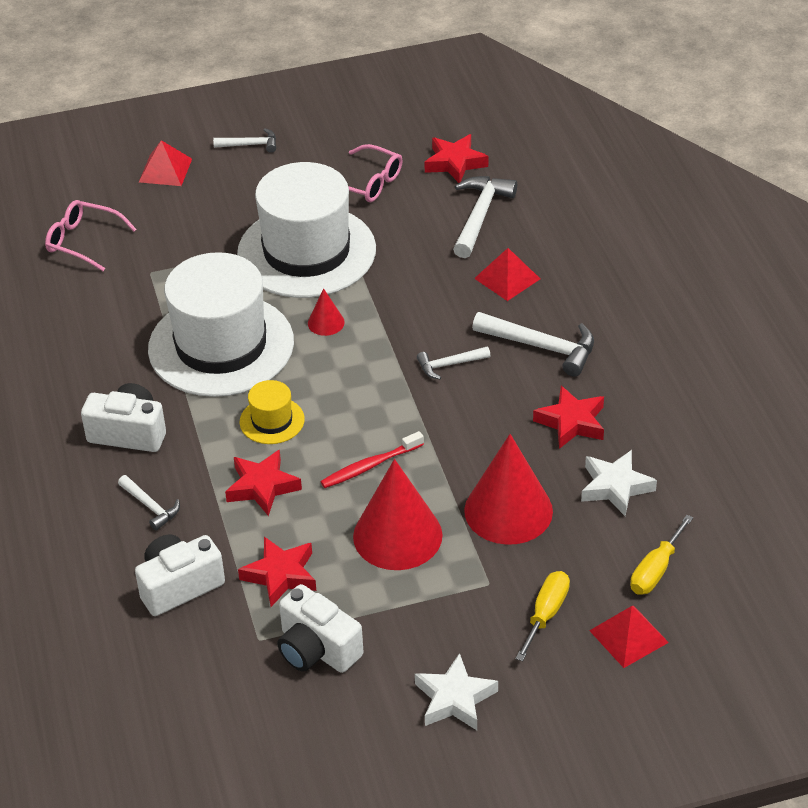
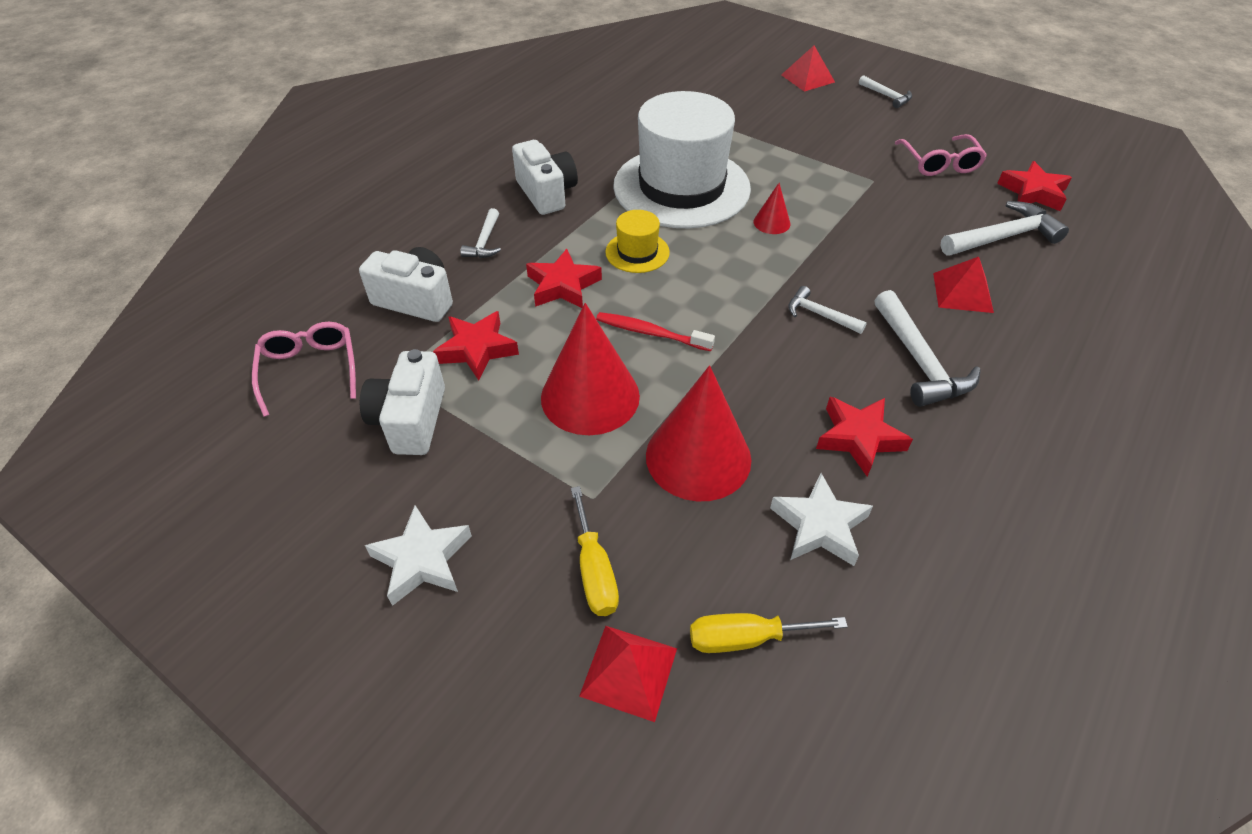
camera: 50 degrees right, 5 degrees up
pink glasses [45,200,137,271] -> pink glasses moved to [252,322,356,417]
white hat [237,162,376,298] -> none
yellow screwdriver [515,571,570,661] -> yellow screwdriver turned 90 degrees clockwise [571,486,619,616]

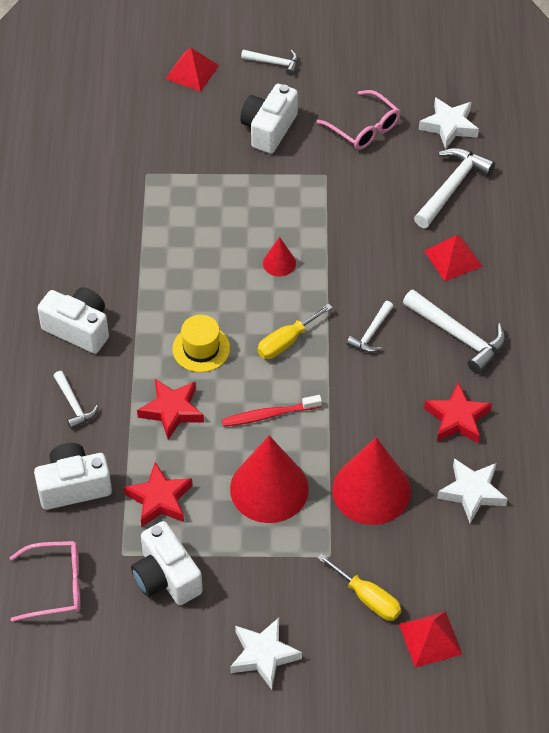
camera: 35 degrees left, 5 degrees up
pink glasses [252,322,356,417] -> pink glasses turned 135 degrees clockwise [10,541,81,622]
white hat [613,91,751,228] -> none
yellow screwdriver [690,613,848,653] -> yellow screwdriver moved to [257,304,333,359]
white hammer [788,286,867,334] -> white hammer turned 60 degrees counterclockwise [347,301,394,353]
red star [997,161,1072,211] -> white star [419,97,479,150]
none -> white camera [240,84,298,154]

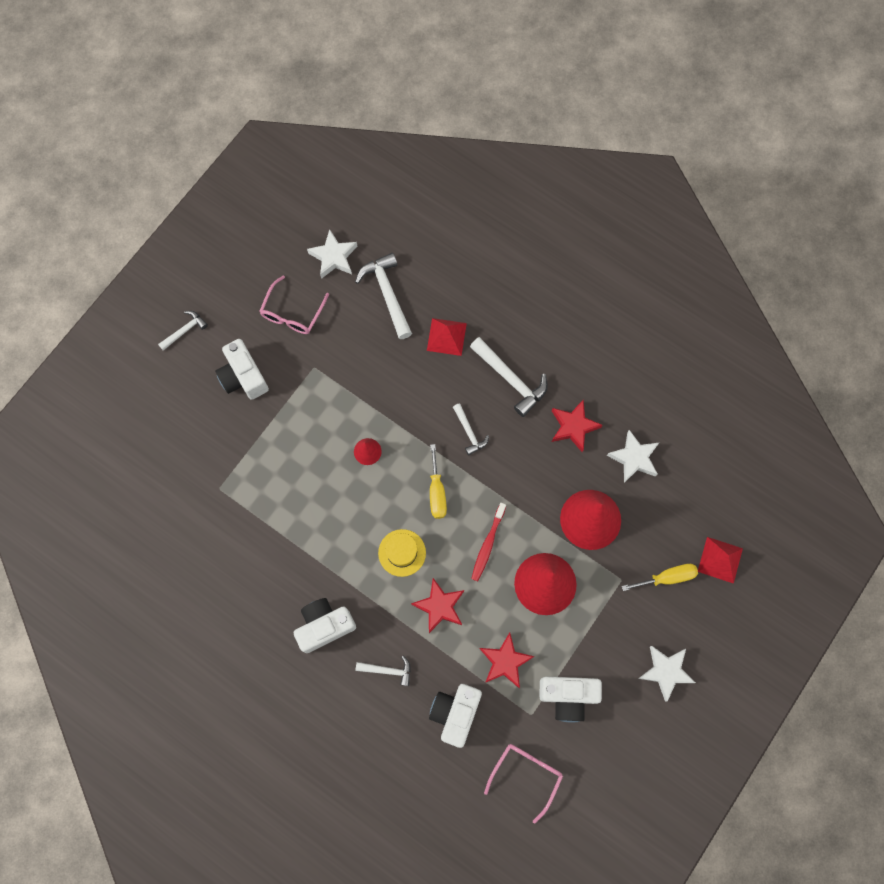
camera: 55 degrees left, 20 degrees up
red pyramid [165,48,219,92] -> none
pink glasses [317,90,400,150] -> pink glasses turned 120 degrees clockwise [259,276,329,334]
white hammer [403,290,506,374] -> white hammer turned 60 degrees clockwise [470,337,548,417]

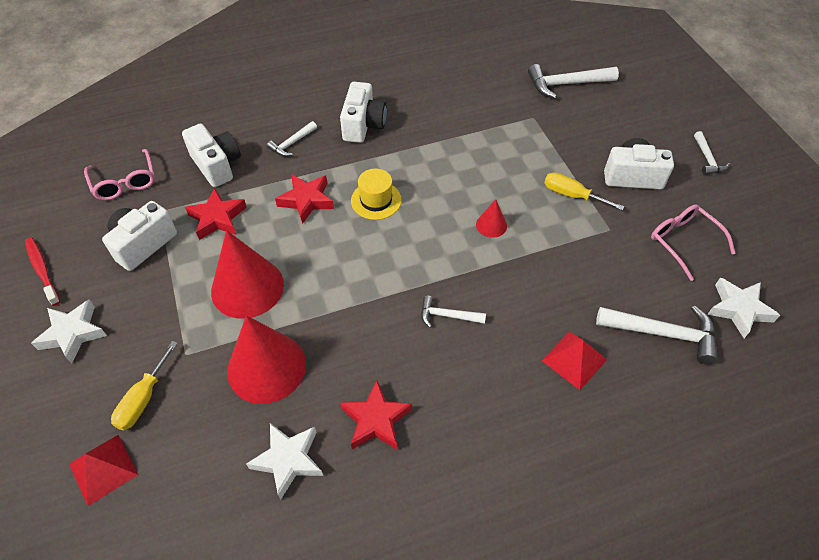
camera: 125 degrees right, 20 degrees down
yellow screwdriver [430,444,447,519] -> yellow screwdriver moved to [544,172,625,211]
white hammer [470,337,548,417] -> white hammer moved to [528,64,619,99]
red toothbrush [471,503,506,581] -> red toothbrush moved to [25,238,60,306]

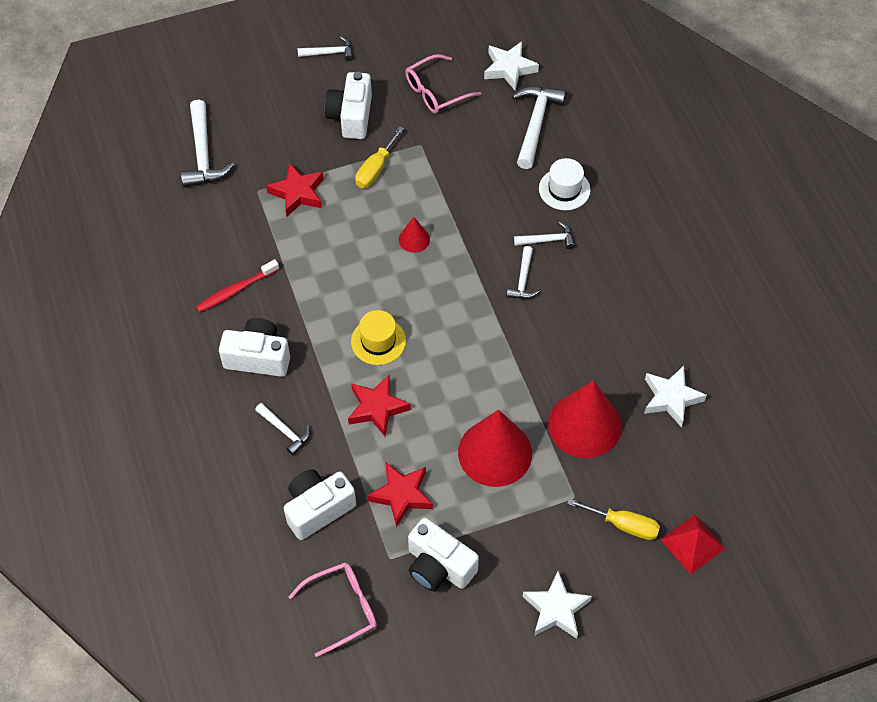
camera: 90 degrees left, 5 degrees up
red toothbrush [25,238,60,306] -> red toothbrush moved to [196,259,279,312]
red star [340,380,412,450] -> red star moved to [266,163,324,217]
red pyramid [542,332,607,390] -> white hat [539,158,591,210]
none -> white hammer [514,221,575,249]

